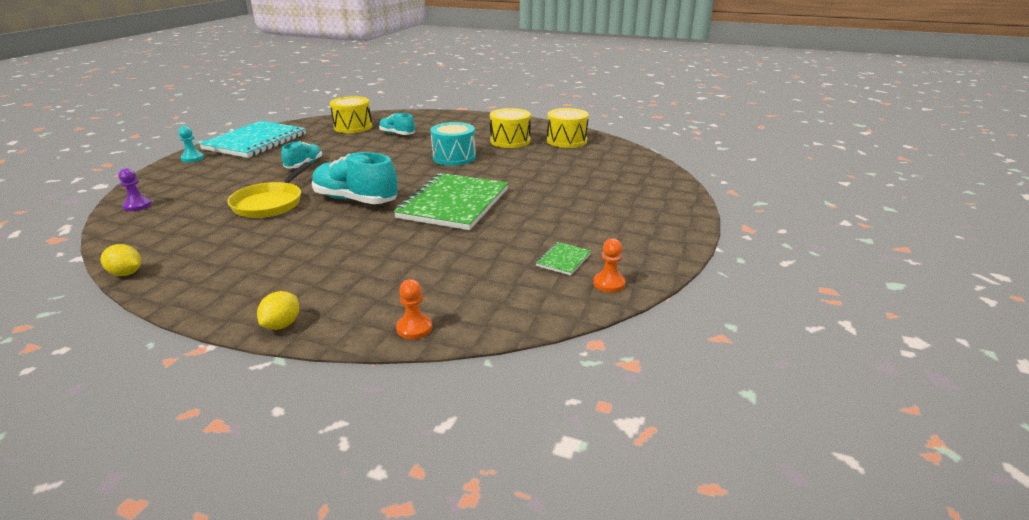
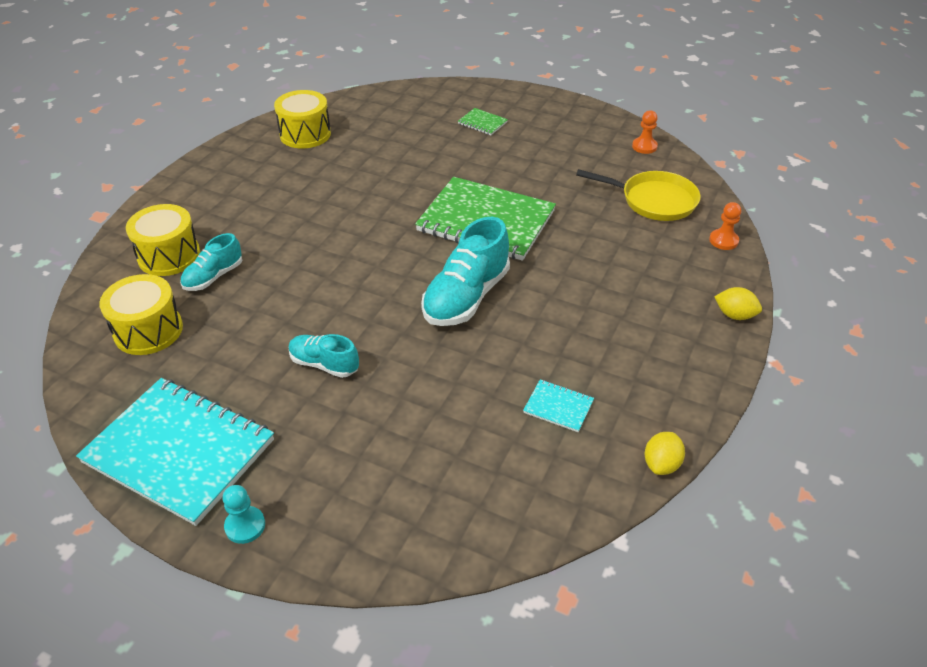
camera: 85 degrees left, 15 degrees up
purple pawn [118,168,152,211] -> none
yellow pan [227,162,311,218] -> yellow pan moved to [576,169,701,221]
turquoise drum [431,122,476,166] -> none
yellow drum [490,108,531,148] -> yellow drum moved to [126,204,200,276]
green notebook [536,242,591,275] -> green notebook moved to [458,108,508,135]
none -> turquoise notebook [523,379,594,432]

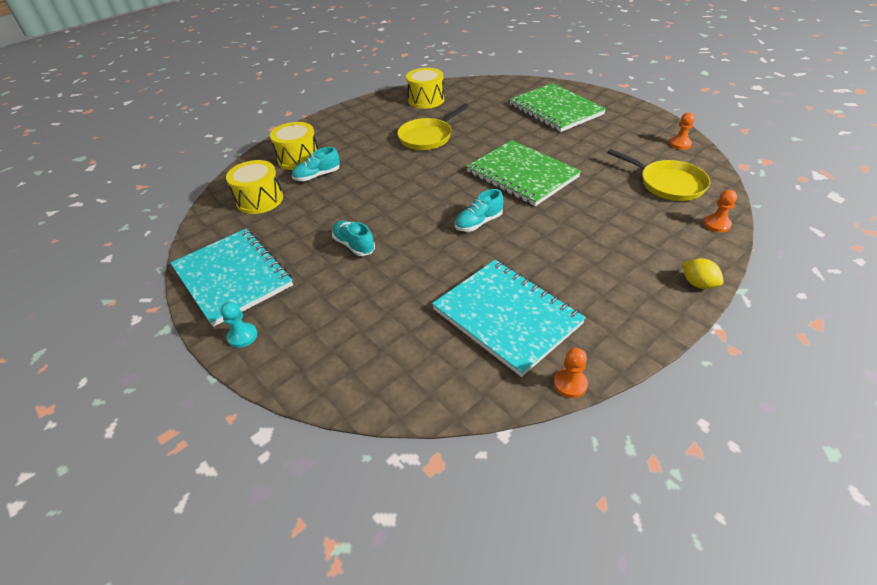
camera: 25 degrees right, 0 degrees up
turquoise shoe [421,217,510,326] -> turquoise shoe [455,189,503,232], size x0.57
green notebook [458,108,508,135] -> green notebook [509,83,606,132], size x2.46
turquoise notebook [523,379,594,432] -> turquoise notebook [432,260,586,377], size x2.46
yellow lemon [645,432,685,475] -> orange pawn [554,348,588,398]
none -> yellow pan [397,104,469,150]

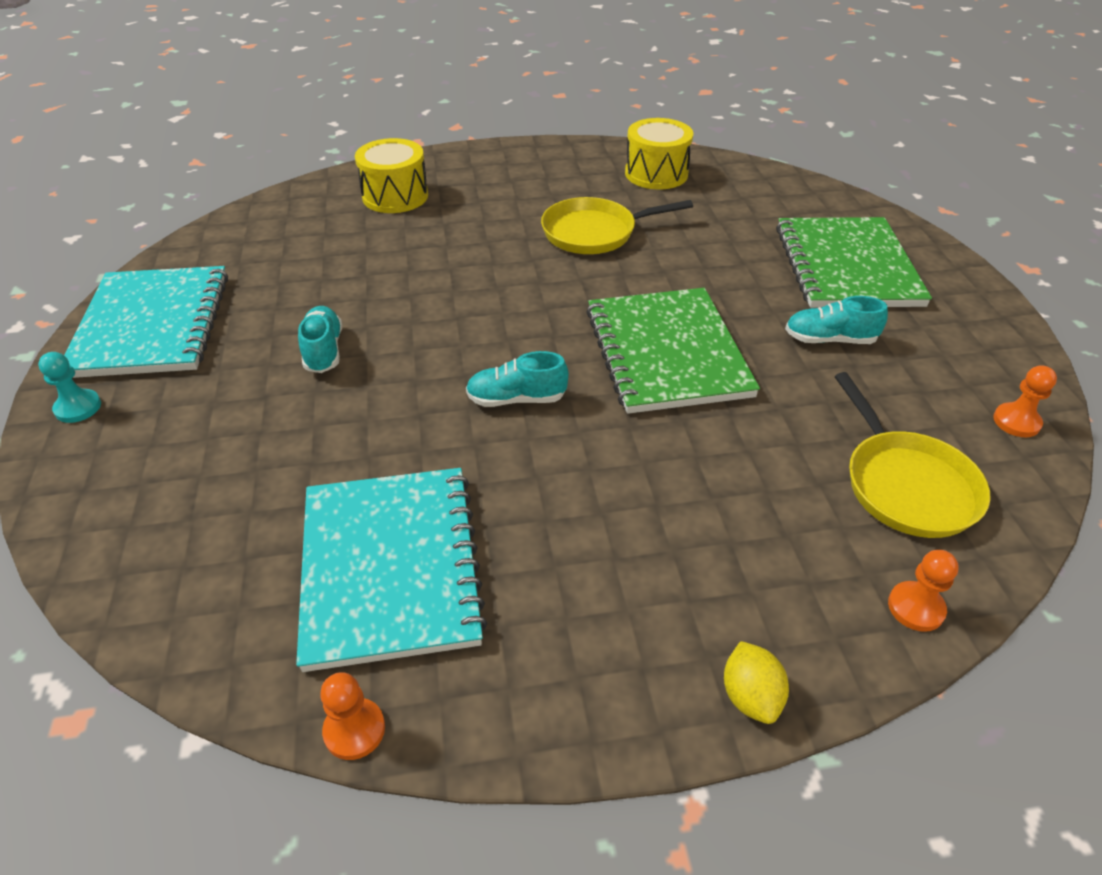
camera: 30 degrees right, 0 degrees up
yellow drum [226,160,283,214] -> none
turquoise shoe [292,147,340,181] -> turquoise shoe moved to [785,296,888,344]

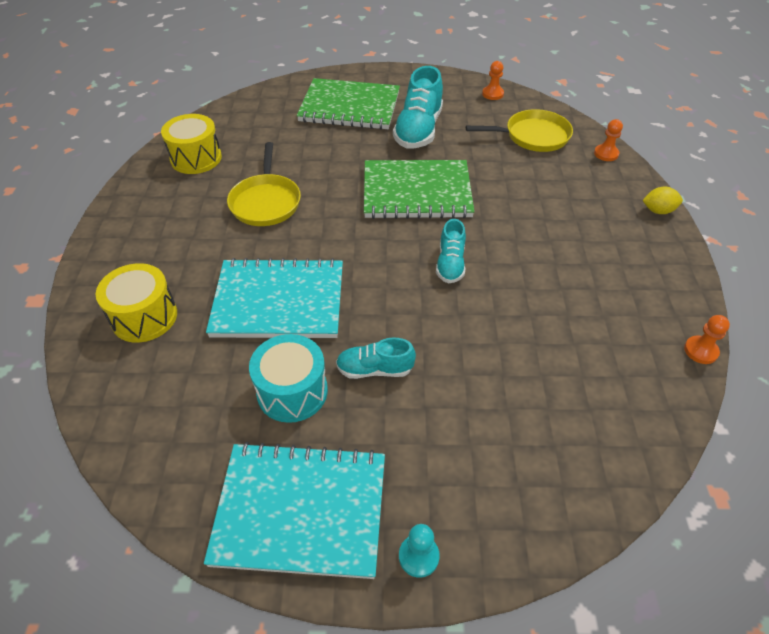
camera: 80 degrees left, 5 degrees up
turquoise notebook [296,468,488,672] -> turquoise notebook moved to [206,258,343,338]
turquoise shoe [785,296,888,344] -> turquoise shoe [393,66,443,149], size x1.74
none -> turquoise drum [249,334,328,423]

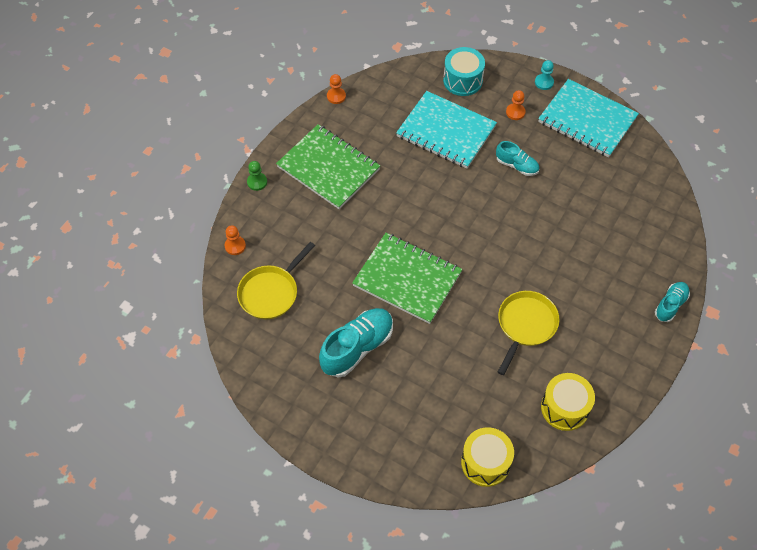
camera: 150 degrees left, 10 degrees up
yellow drum [96,263,177,343] -> yellow drum moved to [461,427,514,487]
turquoise notebook [206,258,343,338] -> turquoise notebook moved to [396,91,497,169]
turquoise drum [249,334,328,423] -> turquoise drum moved to [443,47,485,96]
green notebook [297,78,400,130] -> green notebook moved to [276,124,380,209]
turquoise shoe [436,219,466,283] -> turquoise shoe moved to [655,282,690,322]
yellow pan [466,109,573,152] -> yellow pan turned 75 degrees counterclockwise [237,242,315,319]
orange pawn [482,61,504,100] -> orange pawn moved to [506,90,526,120]
yellow lemon [642,187,683,214] -> green pawn [247,161,267,191]

